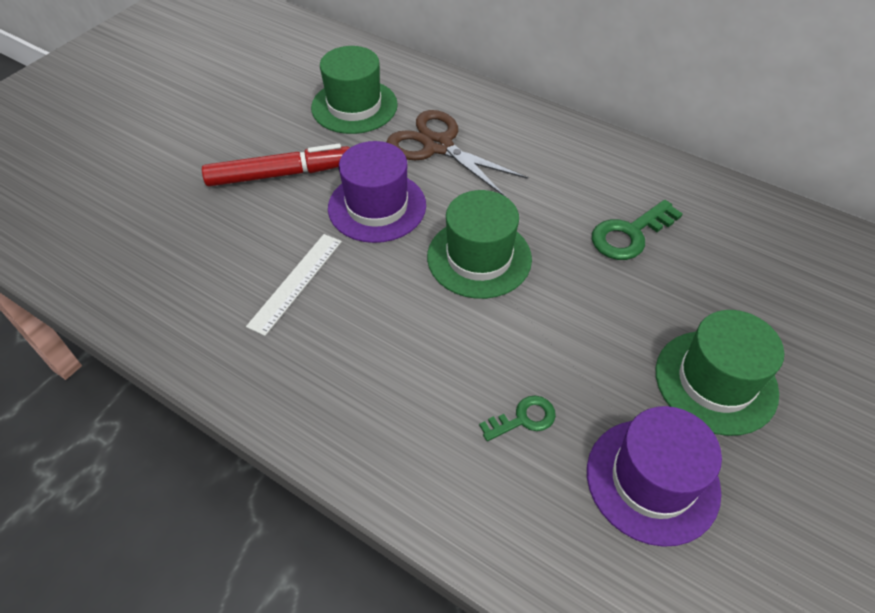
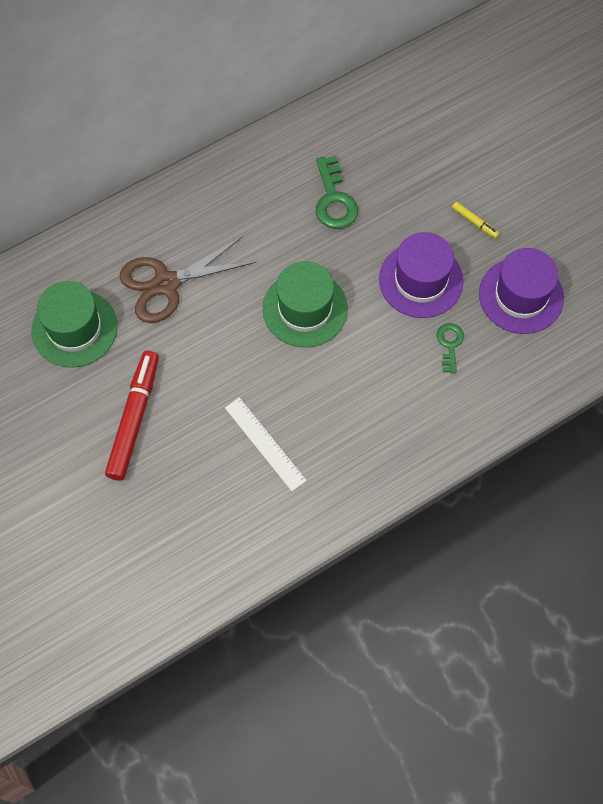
camera: 65 degrees left, 15 degrees up
purple hat [328,141,426,243] -> purple hat moved to [379,232,463,318]
green hat [656,310,784,436] -> yellow marker [452,202,499,238]

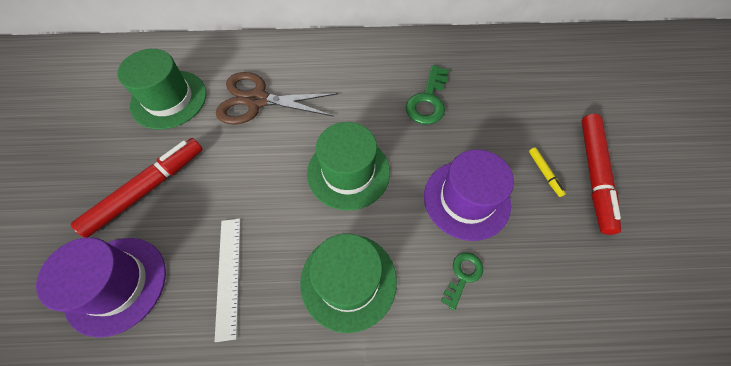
camera: 30 degrees right, 5 degrees down
purple hat [479,248,564,334] -> purple hat moved to [36,237,166,338]
none -> green hat [300,233,397,333]
none -> red marker [581,114,621,235]

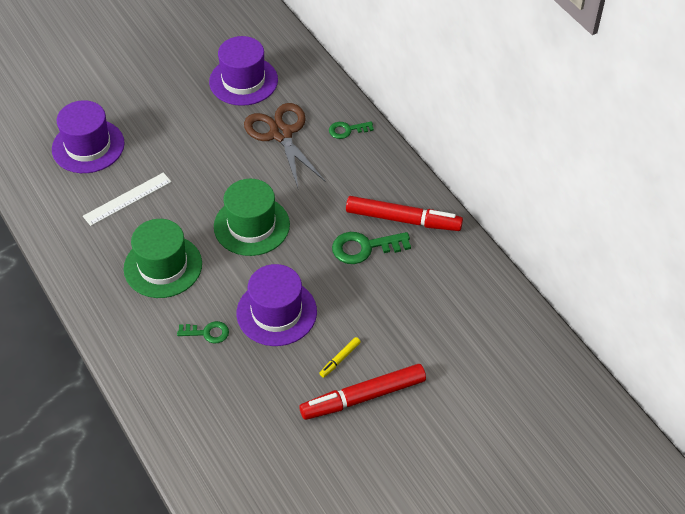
camera: 60 degrees right, 10 degrees down
red marker [71,138,203,238] -> red marker moved to [346,196,463,231]
green hat [117,49,207,130] -> purple hat [209,36,278,106]
none -> green key [329,121,374,139]

